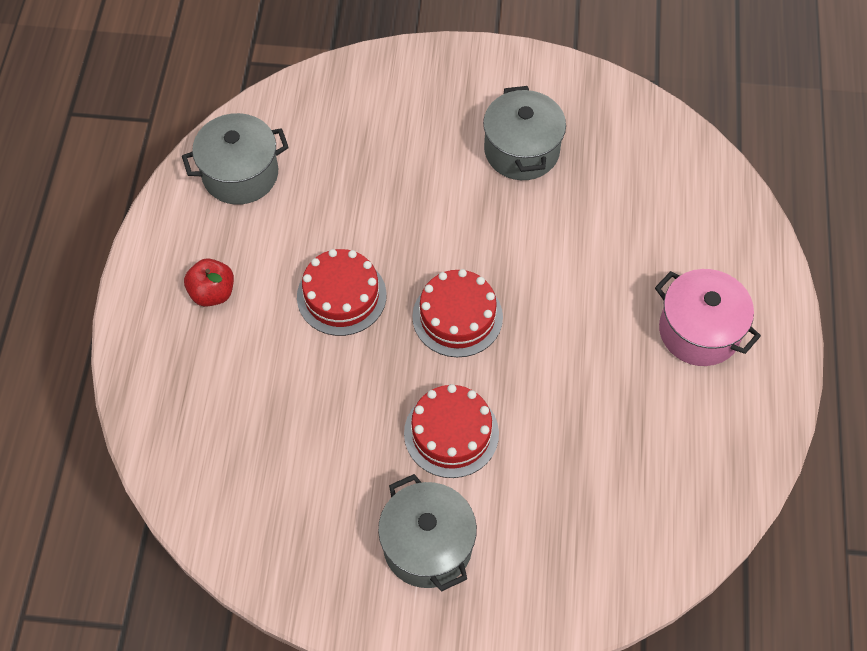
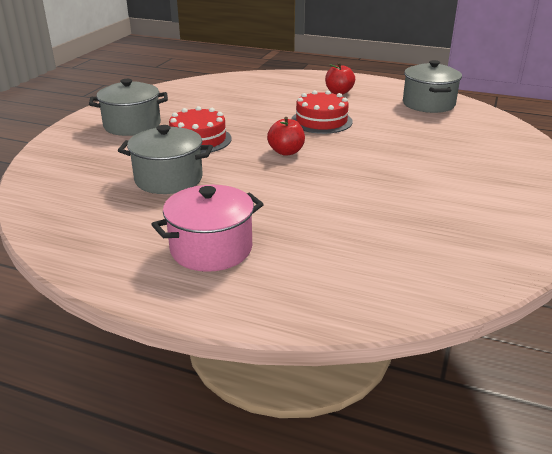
camera: 105 degrees right, 30 degrees down
red cake [412,269,503,357] -> red apple [267,117,305,156]
grey pot [483,86,566,180] -> grey pot moved to [118,125,213,194]

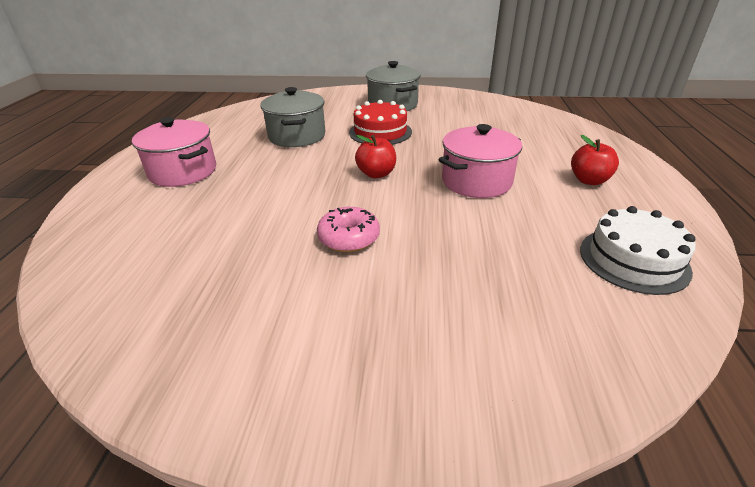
camera: 75 degrees right, 5 degrees up
red cake [291,90,353,134] -> pink pot [438,124,522,198]
grey pot [403,60,462,113] -> white cake [580,206,696,295]
none -> pink donut [317,207,380,252]

